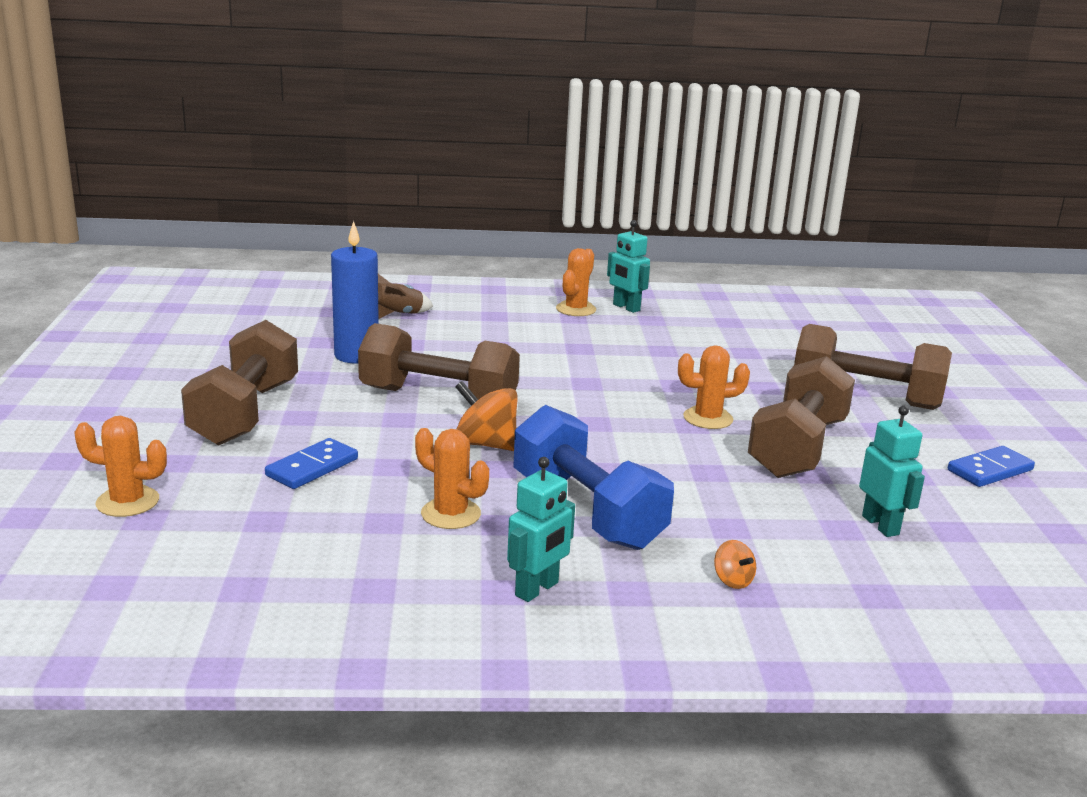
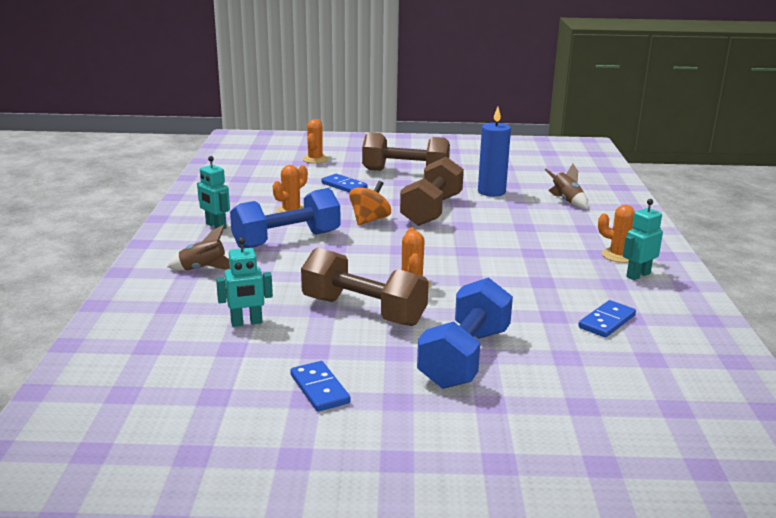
camera: 95 degrees right, 0 degrees up
orange spinning top [714,540,756,589] -> brown rocket [167,225,230,271]
brown dumbbell [794,324,952,410] -> blue dumbbell [417,277,513,389]
none -> blue domino [578,300,636,338]

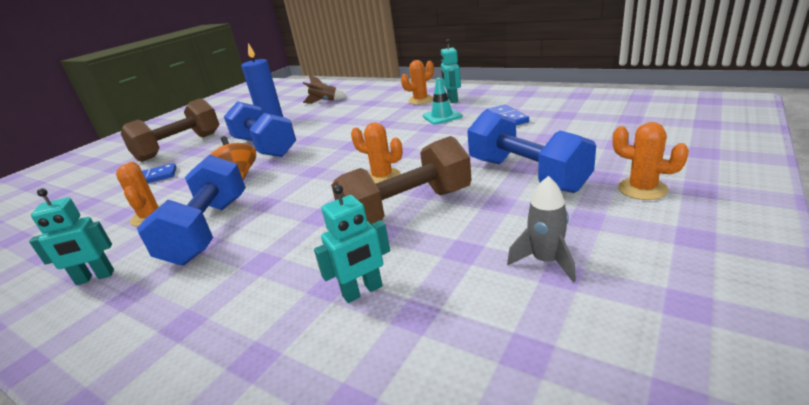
camera: 55 degrees left, 5 degrees up
brown rocket [167,225,230,271] -> none
turquoise robot [216,237,273,327] -> turquoise robot turned 45 degrees clockwise [314,184,390,303]
blue domino [290,361,350,412] -> grey rocket [507,176,576,283]
orange cactus [302,119,329,164] -> orange cactus moved to [612,122,689,200]
brown dumbbell [400,157,464,226] -> blue dumbbell [224,101,296,157]
none -> turquoise traffic cone [423,78,462,125]

